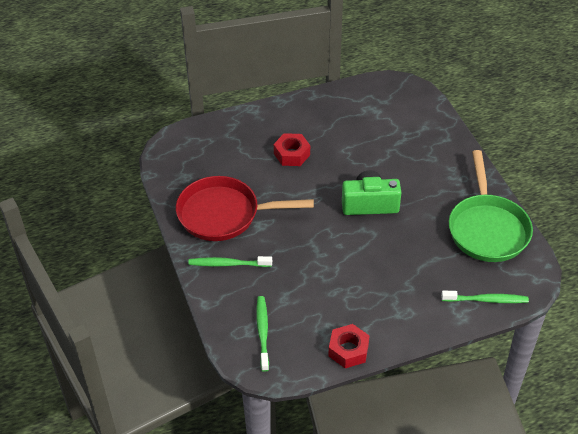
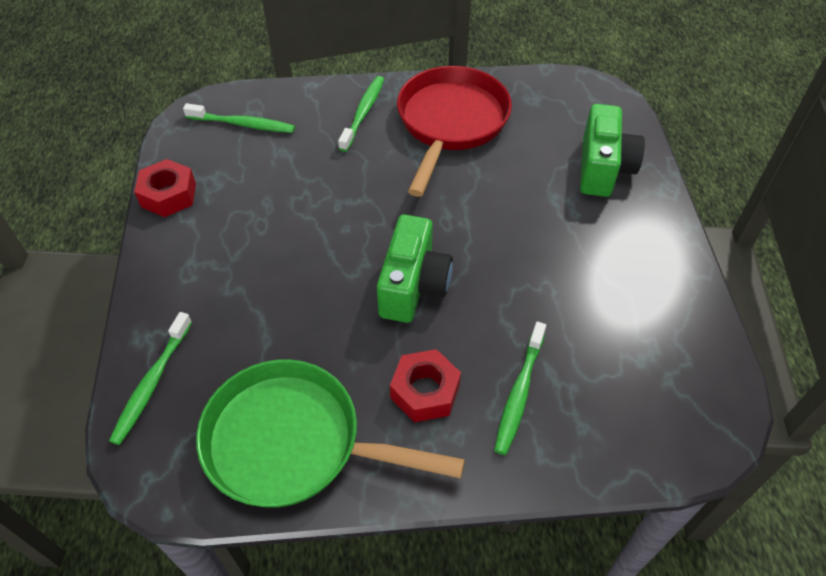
camera: 105 degrees right, 5 degrees up
red nut [274,133,310,166] -> red nut moved to [390,349,461,422]
none -> green toothbrush [494,322,546,455]
none -> green camera [580,104,645,197]

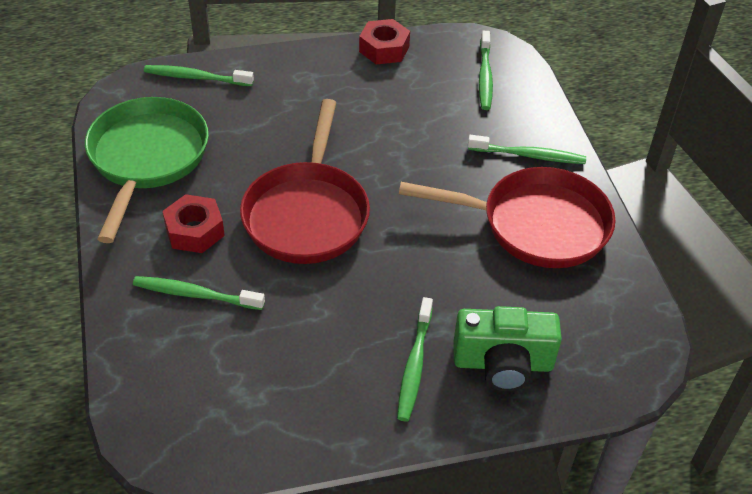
camera: 80 degrees right, 5 degrees down
green camera [377,215,453,323] -> red pan [240,99,370,264]
none -> green toothbrush [397,297,433,422]

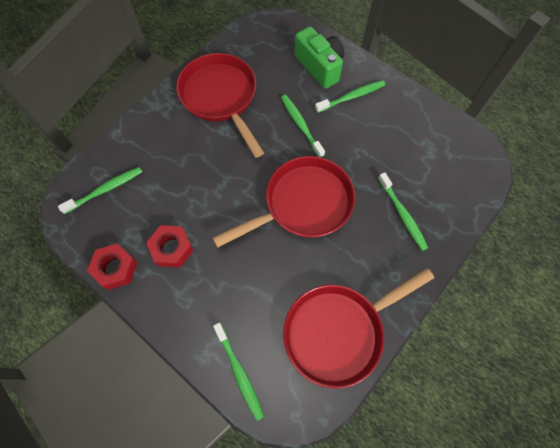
camera: 125 degrees left, 20 degrees up
green pan [85,97,209,243] -> red pan [283,268,434,389]
red nut [162,194,225,253] -> red nut moved to [146,225,193,268]
green toothbrush [468,135,586,164] -> green toothbrush moved to [281,95,325,158]

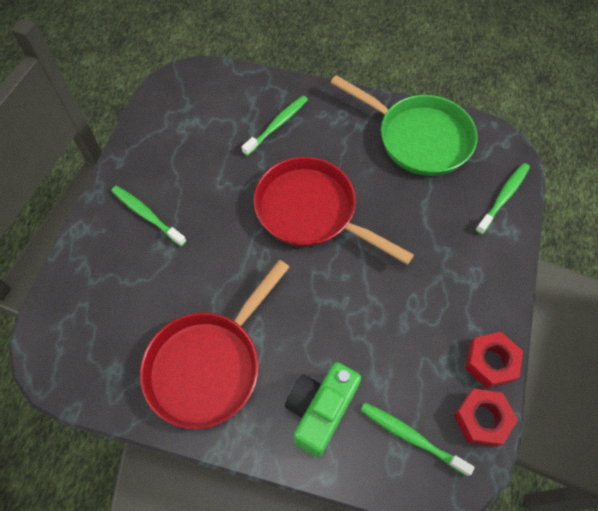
camera: 115 degrees left, 5 degrees down
red nut [146,225,193,268] -> red nut moved to [454,389,518,447]
green toothbrush [281,95,325,158] -> none
red pan [283,268,434,389] -> green pan [331,75,478,176]
green camera [295,27,345,89] -> green camera moved to [285,362,361,458]

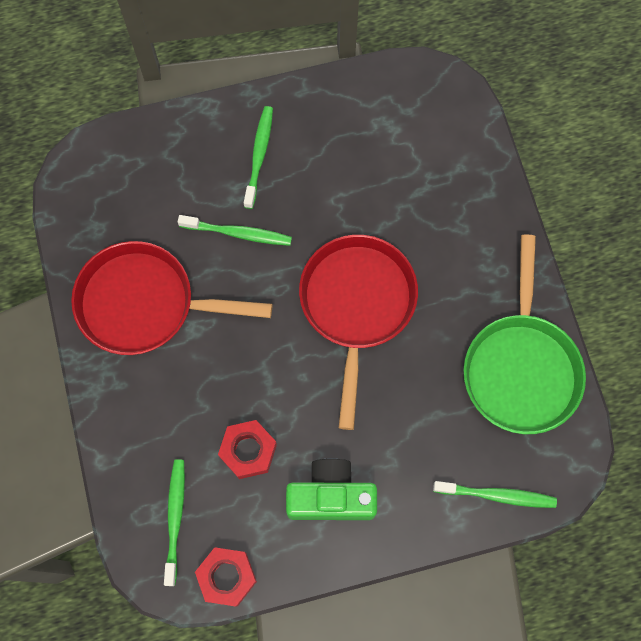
camera: 60 degrees right, 10 degrees up
green toothbrush [242,96,308,156] -> green toothbrush moved to [178,215,292,246]
green camera [285,362,361,458] -> green camera moved to [286,458,377,520]
red nut [465,332,523,389] -> red nut moved to [218,420,277,479]

